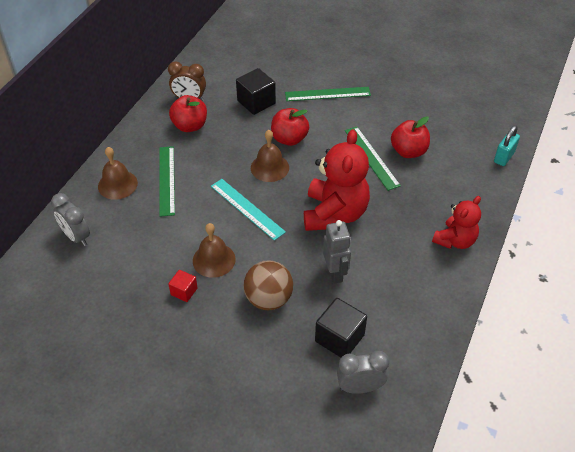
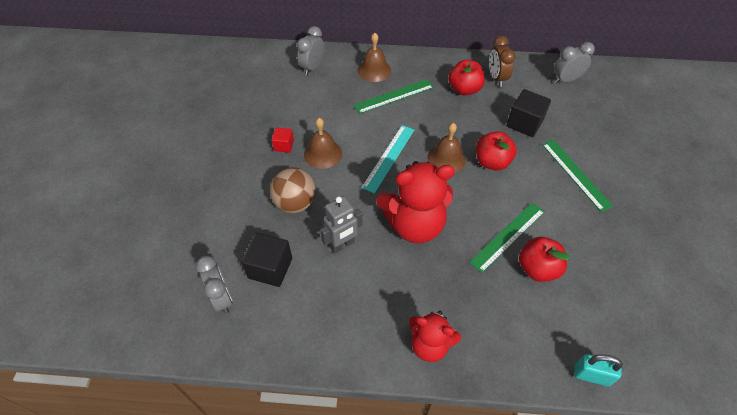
camera: 70 degrees right, 5 degrees up
none -> grey clock [554,42,595,83]

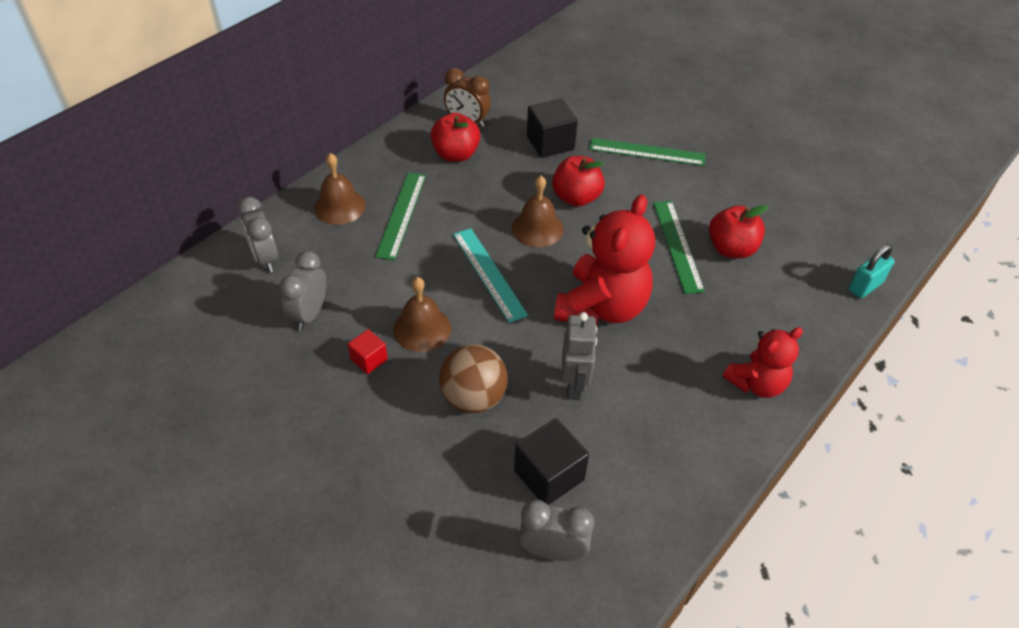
camera: 55 degrees left, 5 degrees down
grey clock [554,42,595,83] -> grey clock moved to [279,251,326,331]

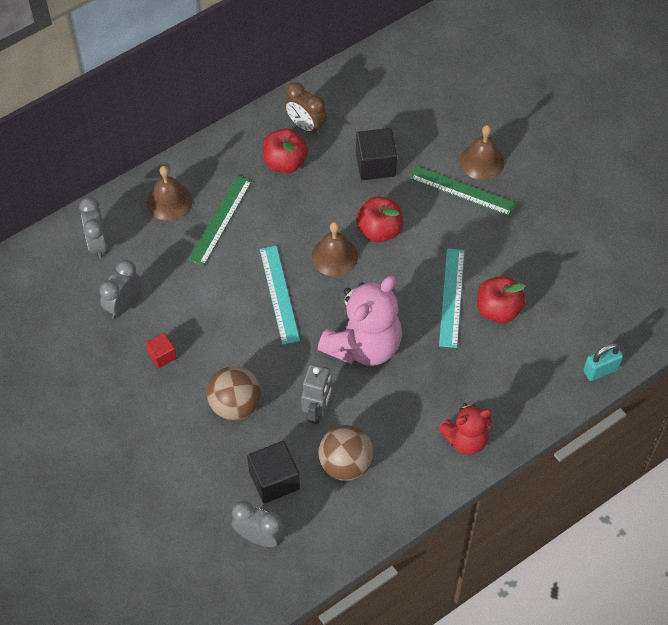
camera: 15 degrees right, 10 degrees up
brown bell [393,277,451,352] -> brown bell moved to [460,125,505,180]
red teddy bear [554,194,655,326] -> pink teddy bear [318,276,402,366]
green ruler [653,201,705,294] -> turquoise ruler [439,249,465,348]
none -> brown ball [318,425,374,481]

